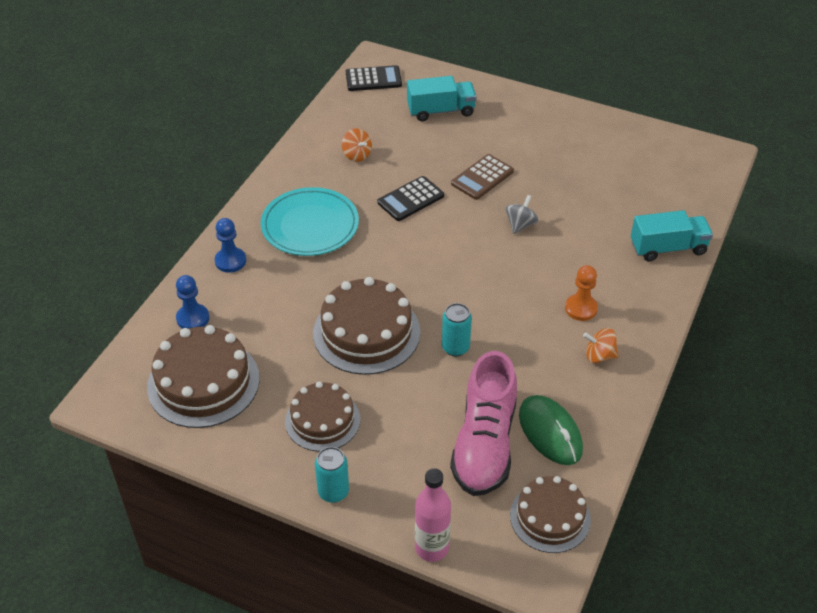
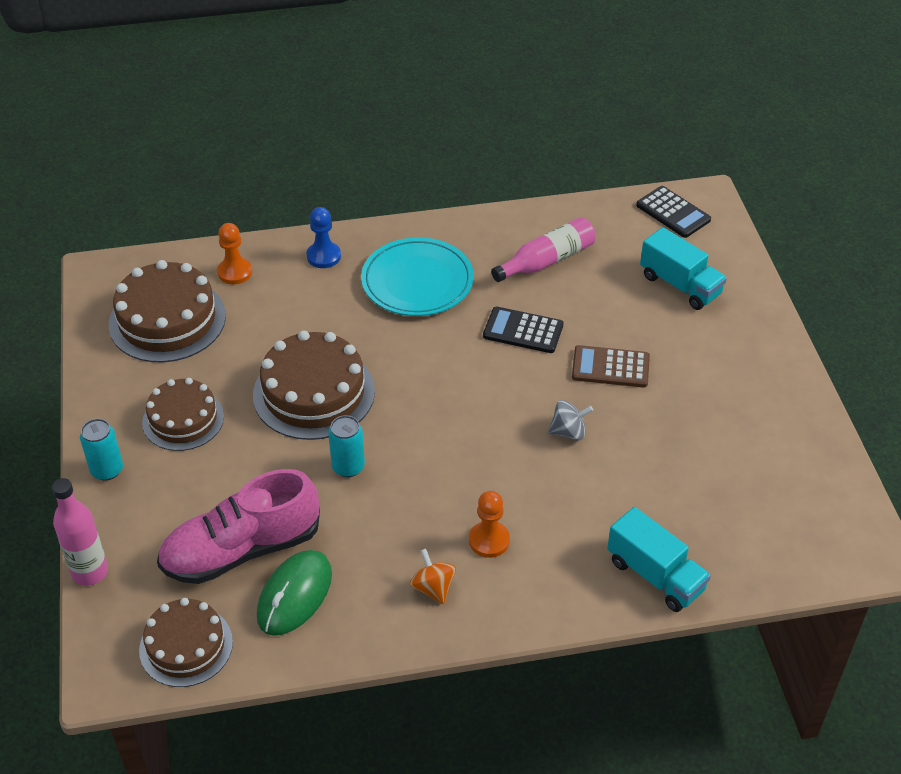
camera: 55 degrees right, 0 degrees up
blue pawn [176,275,209,329] -> orange pawn [217,223,252,284]
orange spinning top [342,128,372,162] -> pink bottle [491,217,596,282]

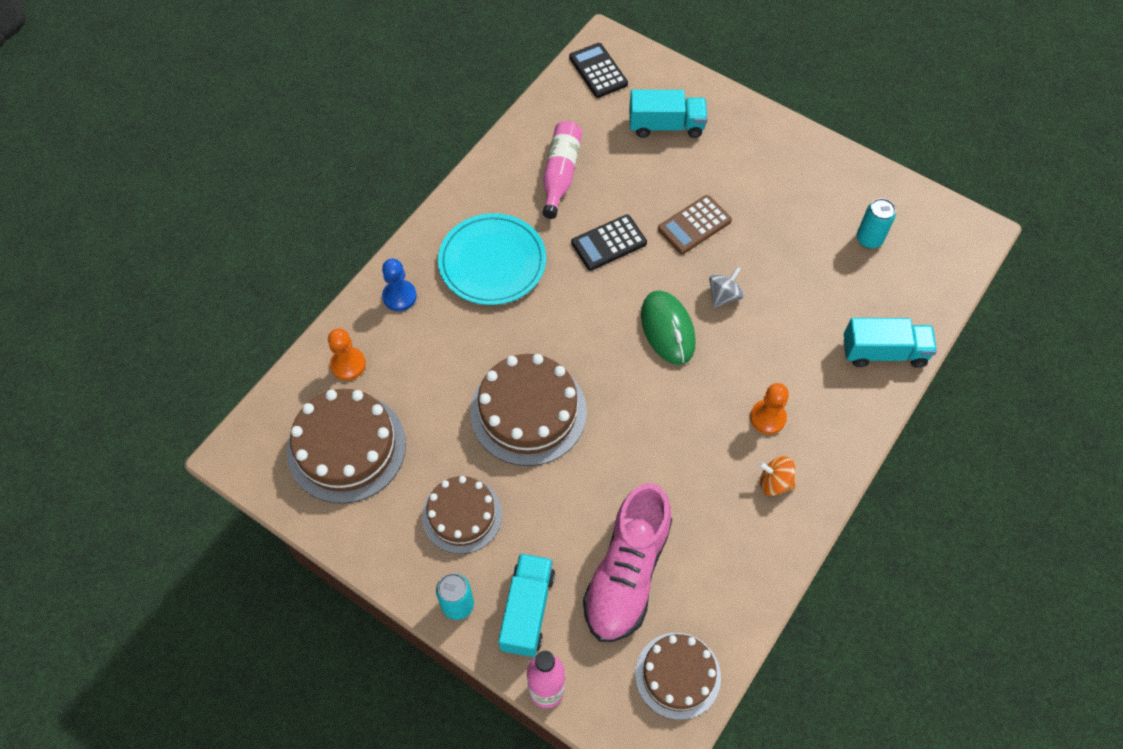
camera: 45 degrees left, 15 degrees up
green mouse [257,550,332,636] -> green mouse moved to [641,290,696,365]
turquoise can [328,415,365,477] -> turquoise can moved to [856,198,896,249]
black calculator [636,186,711,238] -> black calculator turned 120 degrees counterclockwise [569,43,628,98]
none -> turquoise truck [498,553,555,657]

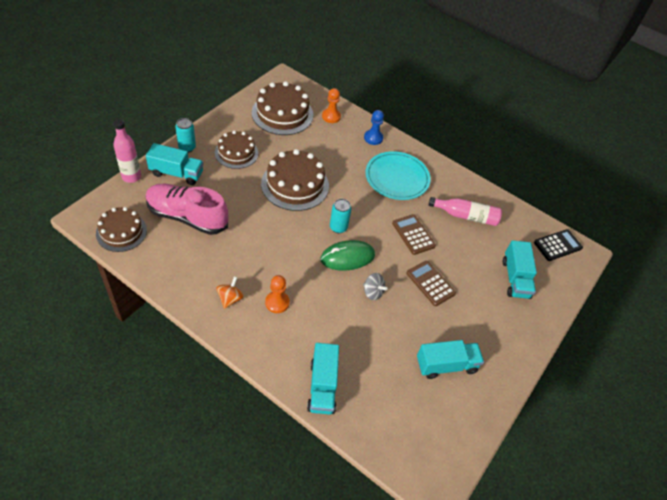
camera: 85 degrees right, 10 degrees down
black calculator [571,215,647,271] -> brown calculator [392,214,436,255]
turquoise can [856,198,896,249] -> turquoise can moved to [330,199,351,233]
none -> turquoise truck [417,340,484,379]

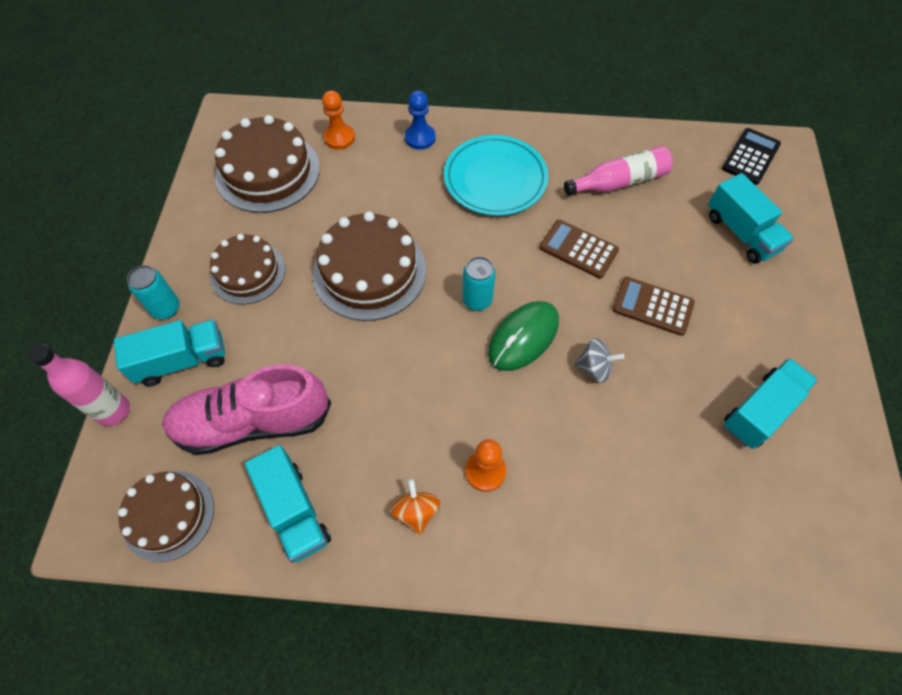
camera: 25 degrees left, 10 degrees up
turquoise truck [307,343,339,415] -> turquoise truck moved to [244,445,331,562]

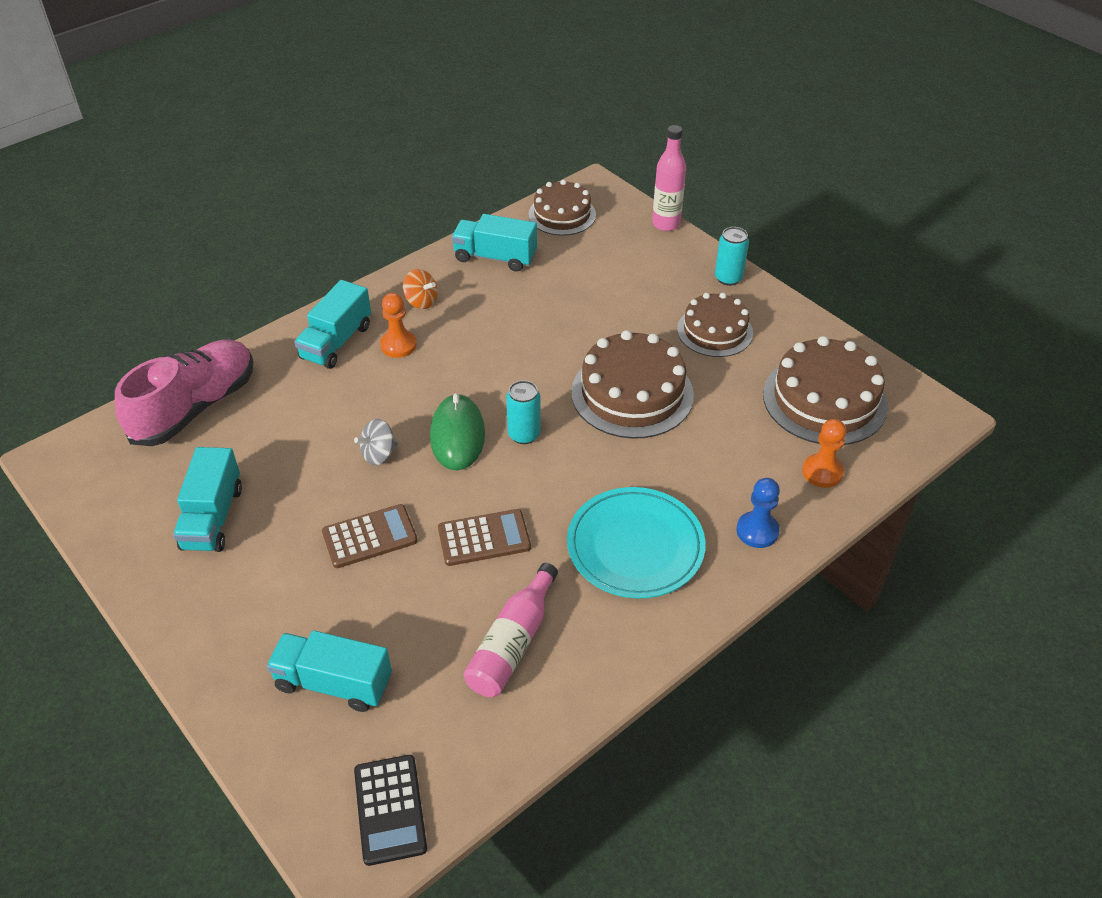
camera: 135 degrees right, 15 degrees down
turquoise truck [114,320,225,386] -> turquoise truck moved to [294,280,371,369]
pink shoe [162,364,331,455] -> pink shoe moved to [115,339,253,446]

